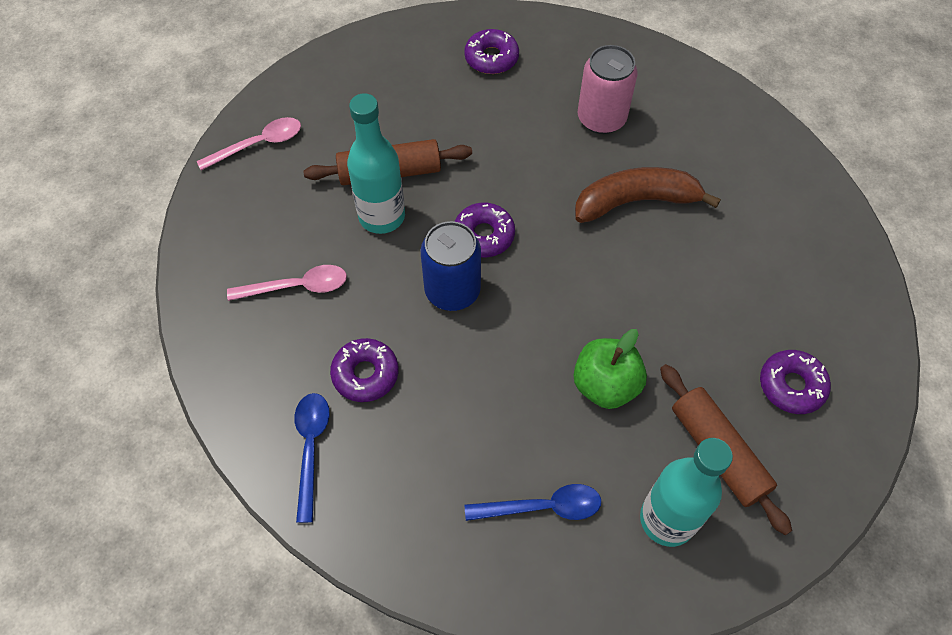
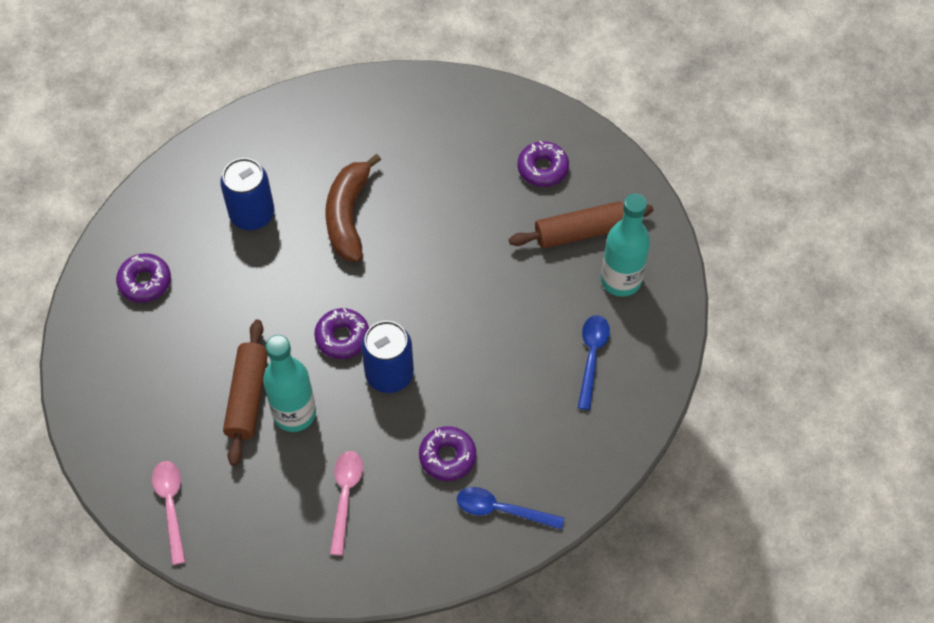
camera: 75 degrees left, 0 degrees up
green apple [574,329,647,409] -> none
pink can [578,45,638,134] -> blue can [220,158,274,230]

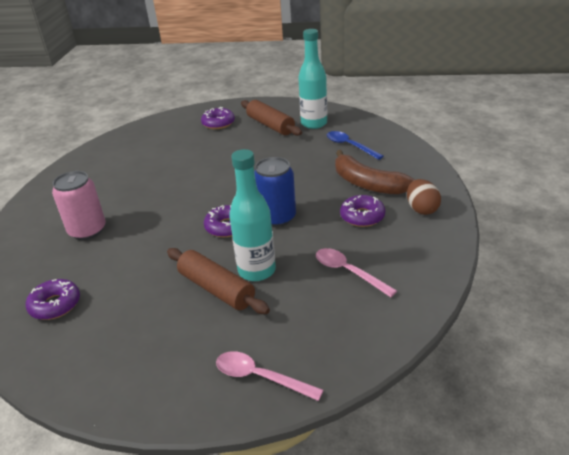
camera: 50 degrees left, 25 degrees down
blue can [220,158,274,230] -> pink can [52,171,106,240]
brown banana [325,154,381,262] -> brown banana moved to [335,150,415,195]
blue spoon [457,487,564,530] -> brown egg [407,179,441,215]
brown rolling pin [509,201,653,249] -> brown rolling pin turned 60 degrees counterclockwise [241,100,302,136]

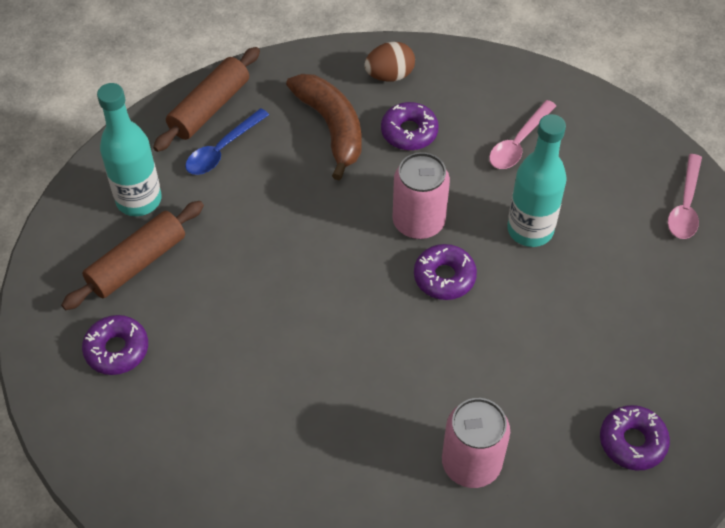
camera: 100 degrees left, 20 degrees up
brown rolling pin [167,248,270,314] -> brown rolling pin moved to [153,47,260,152]
blue can [254,157,296,227] -> pink can [392,152,450,239]
brown banana [335,150,415,195] -> brown banana turned 60 degrees counterclockwise [286,74,362,180]

